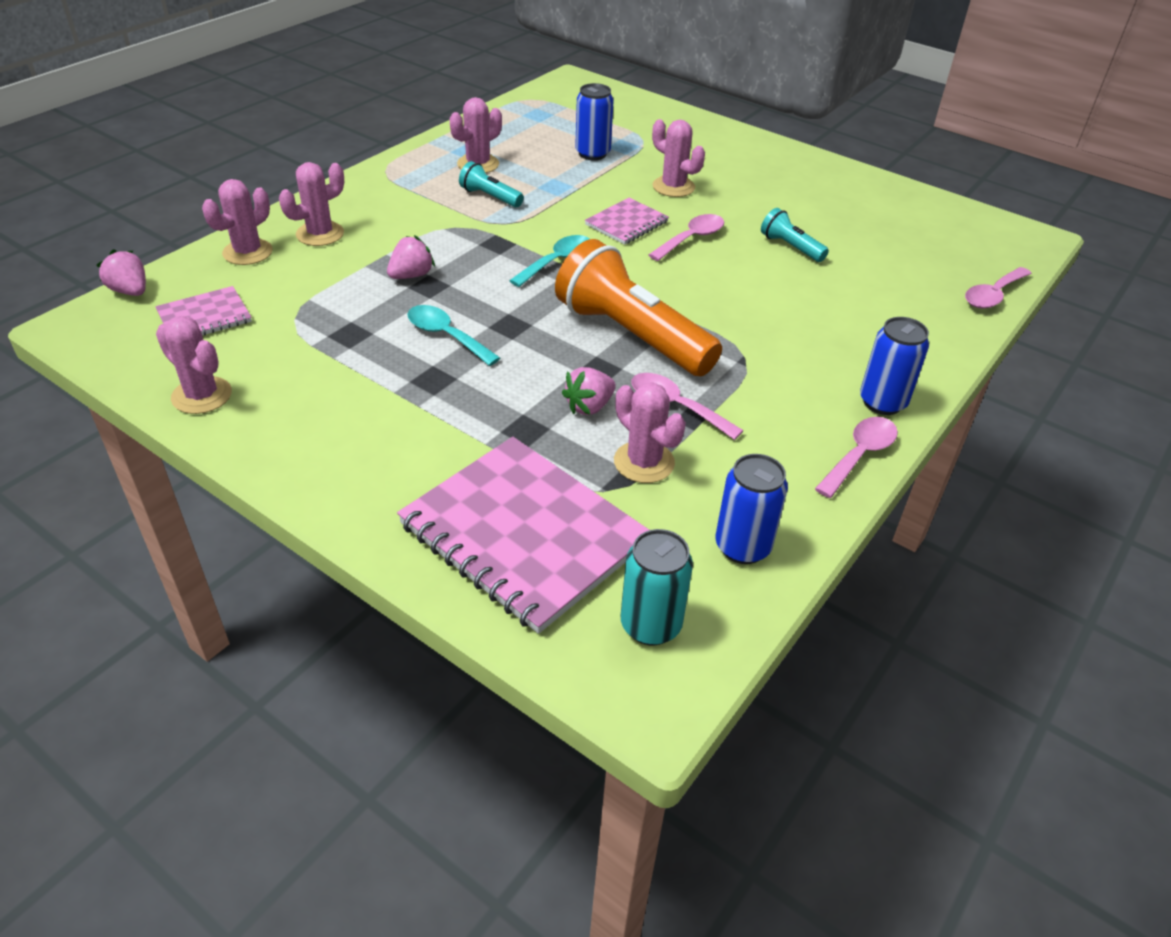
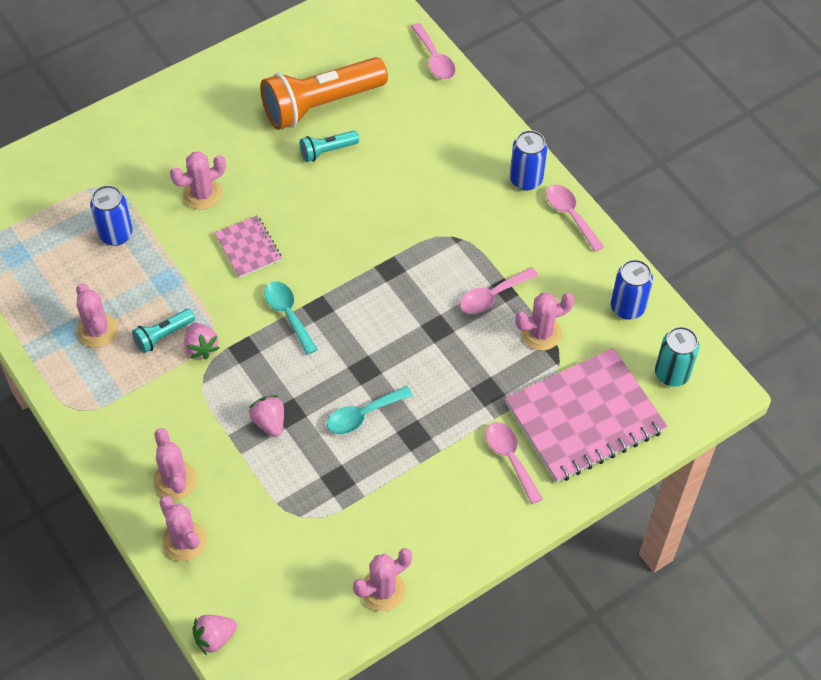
camera: 70 degrees left, 15 degrees up
pink notebook [155,286,252,335] -> none
orange flashlight [555,239,722,376] -> orange flashlight moved to [260,57,388,130]
pink strawberry [562,367,616,415] -> pink strawberry moved to [184,323,219,359]
pink spoon [648,214,724,261] -> pink spoon moved to [486,422,543,504]

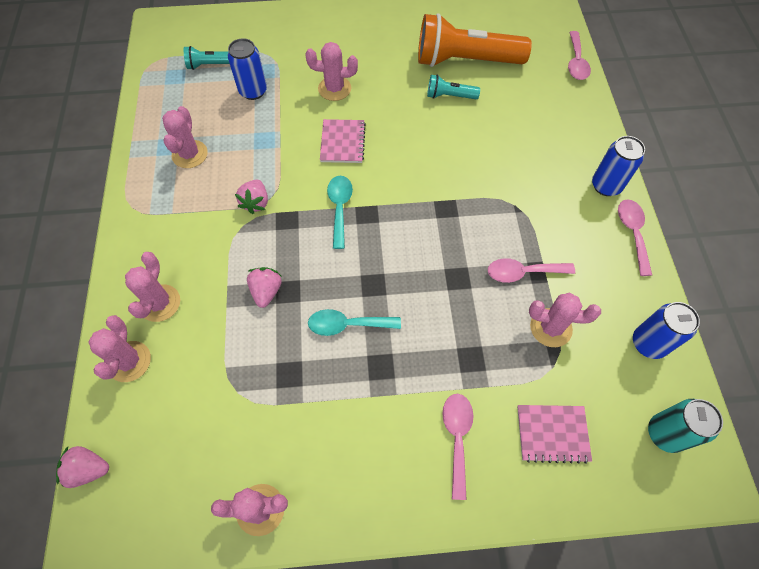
camera: 30 degrees right, 5 degrees up
turquoise flashlight [132,309,195,353] -> turquoise flashlight moved to [184,46,230,70]
pink notebook [505,348,667,483] -> pink notebook [517,405,592,464], size x0.49

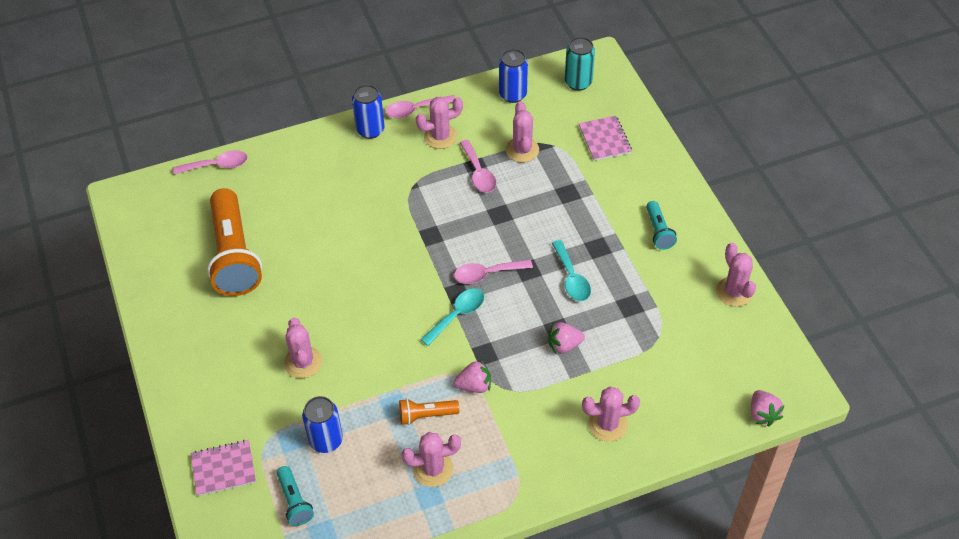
camera: 105 degrees left, 10 degrees down
pink cactus [88,315,151,382] -> pink cactus moved to [416,97,463,149]
pink notebook [320,119,366,163] -> pink notebook moved to [191,440,256,496]
turquoise spoon [327,176,353,249] -> turquoise spoon turned 150 degrees clockwise [420,288,484,346]
turquoise flashlight [427,75,480,99] -> turquoise flashlight moved to [646,201,677,250]
pink spoon [442,394,474,500] -> pink spoon moved to [454,259,533,284]
none -> orange flashlight [399,399,459,425]

